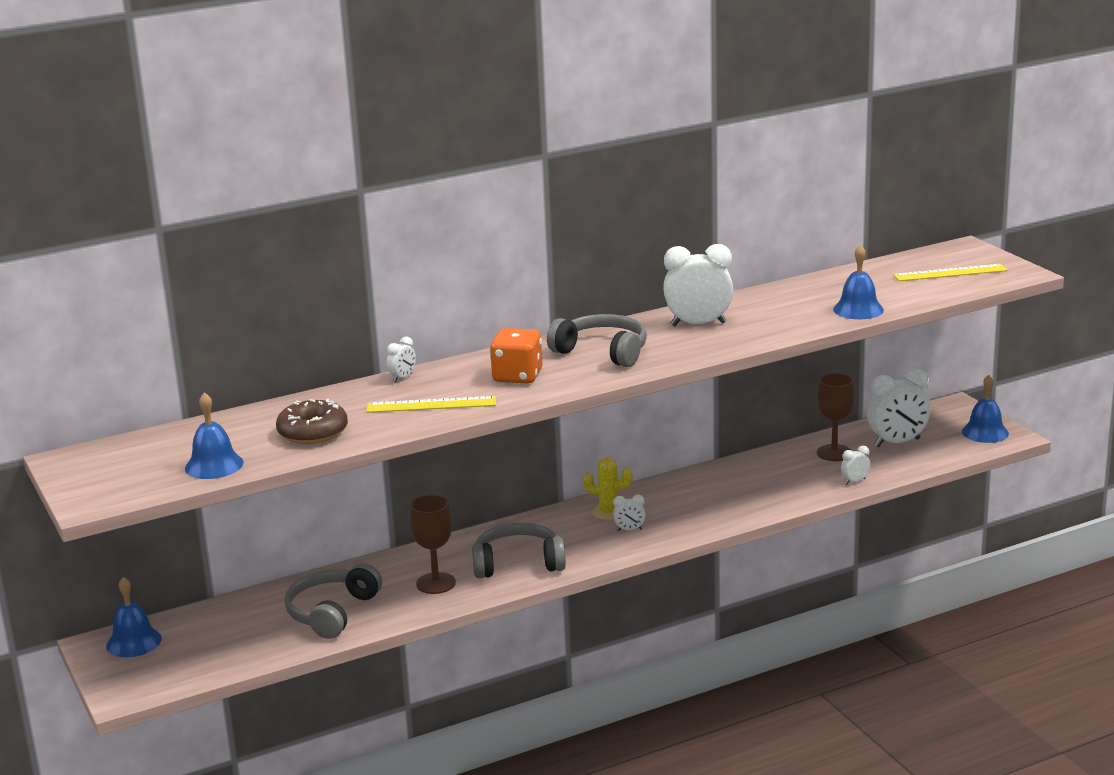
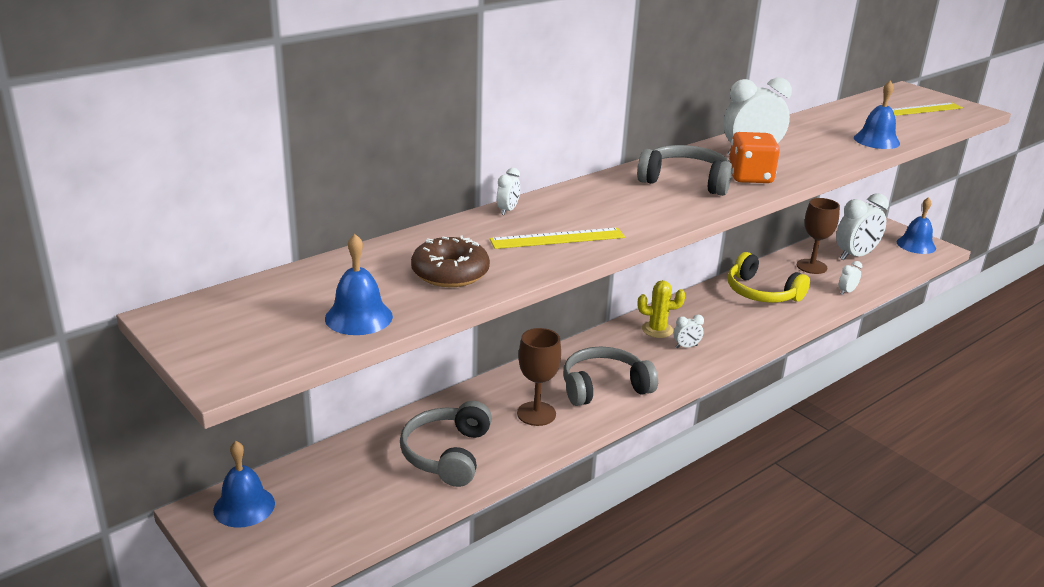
camera: 15 degrees left, 5 degrees up
orange dice [490,328,542,384] -> orange dice moved to [729,132,780,183]
none -> yellow headphones [728,252,810,303]

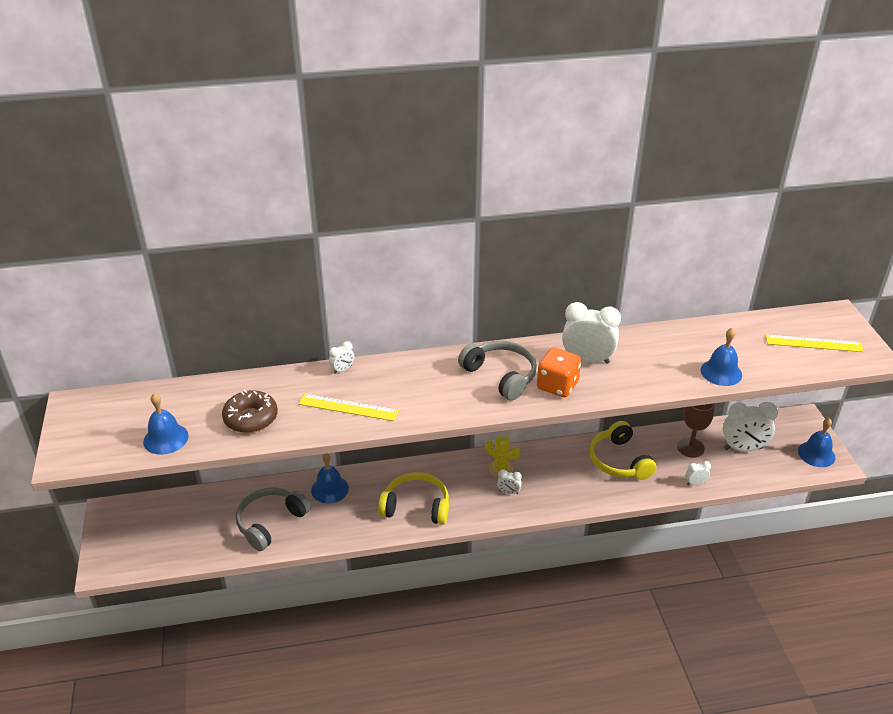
camera: 30 degrees right, 10 degrees up
blue bell [213,441,275,528] -> blue bell moved to [311,454,349,503]
brown goblet [517,328,561,426] -> none
grey headphones [563,346,658,406] -> yellow headphones [378,472,449,525]

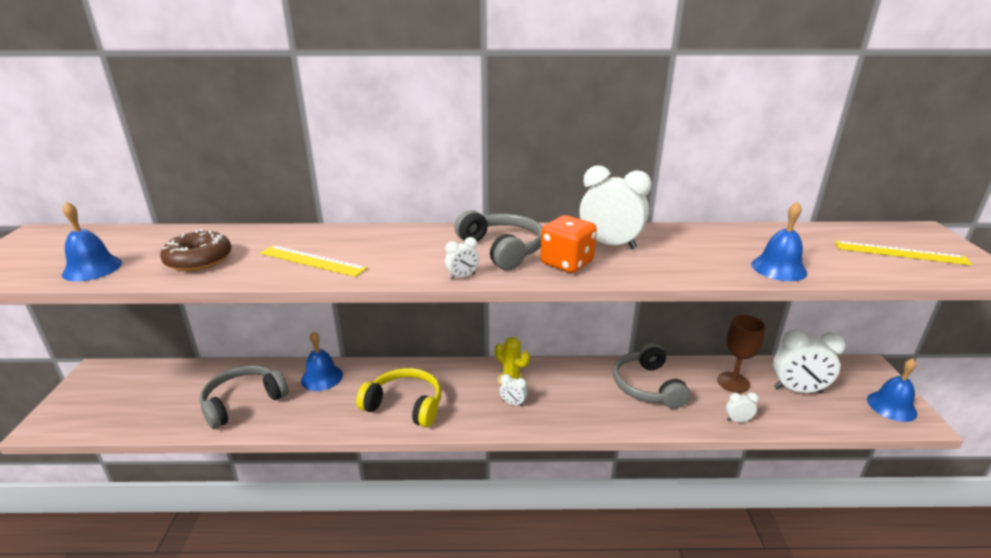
camera: 10 degrees right, 10 degrees down
white clock [329,341,354,374] -> white clock moved to [445,237,479,280]
yellow headphones [590,421,656,480] -> grey headphones [613,343,690,409]

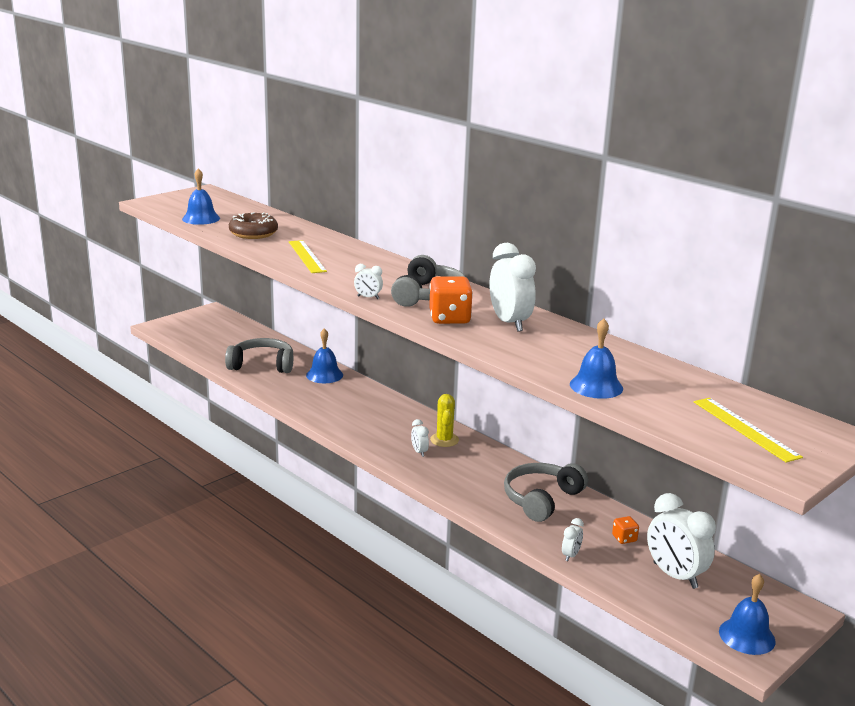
camera: 45 degrees right, 5 degrees down
yellow headphones [356,368,441,427] -> none
brown goblet [717,315,766,393] -> orange dice [612,516,639,544]
white clock [726,392,759,422] -> white clock turned 75 degrees clockwise [562,518,584,561]

